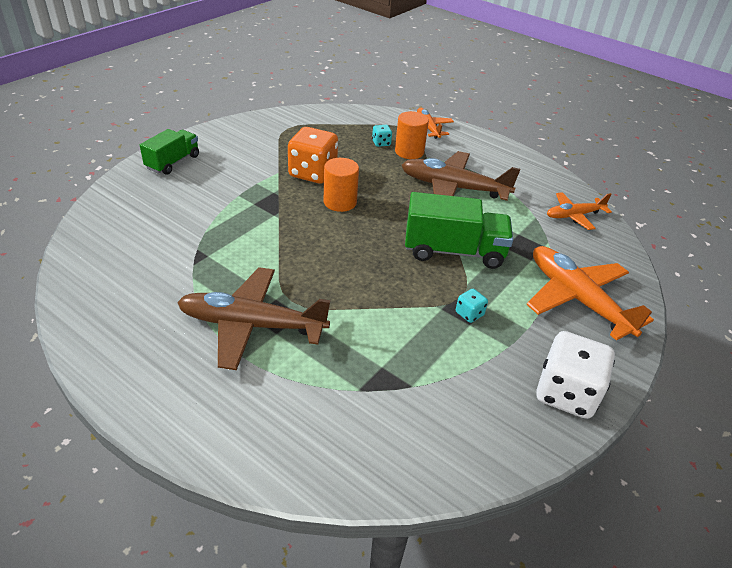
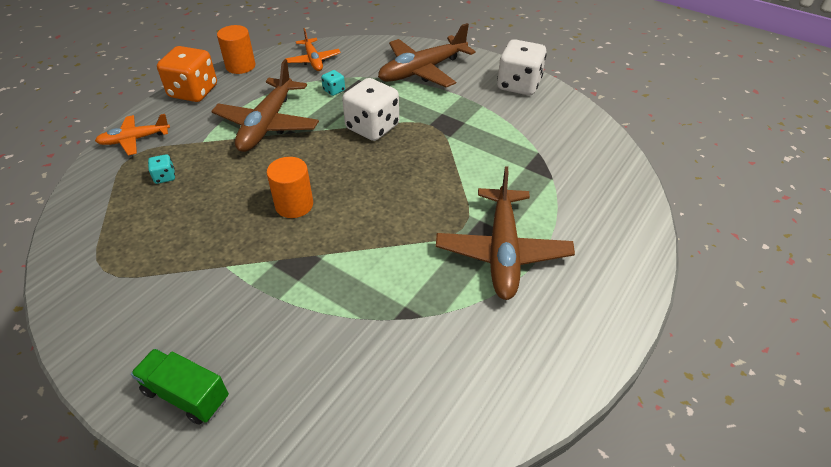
camera: 90 degrees left, 5 degrees up
orange dice [288,127,338,184] -> orange dice moved to [157,46,217,102]
orange cylinder [395,111,429,159] -> orange cylinder moved to [217,25,255,74]
green truck [405,192,513,269] -> white dice [342,78,399,141]
turquoise dice [456,289,488,323] -> turquoise dice moved to [321,70,345,96]
orange plane [526,246,654,341] -> brown plane [378,23,476,87]

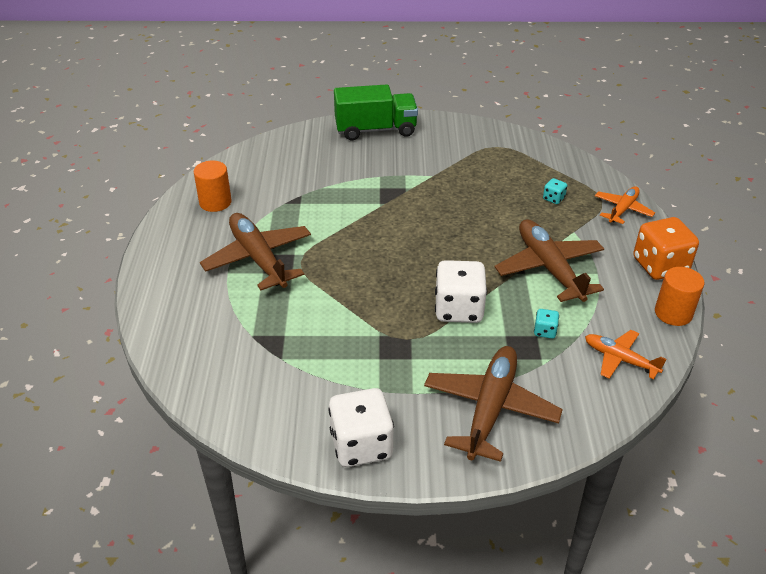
camera: 145 degrees right, 5 degrees down
green truck [131,348,229,425] -> green truck [334,84,418,141], size x1.56
orange cylinder [267,157,313,218] -> orange cylinder moved to [194,160,232,212]

